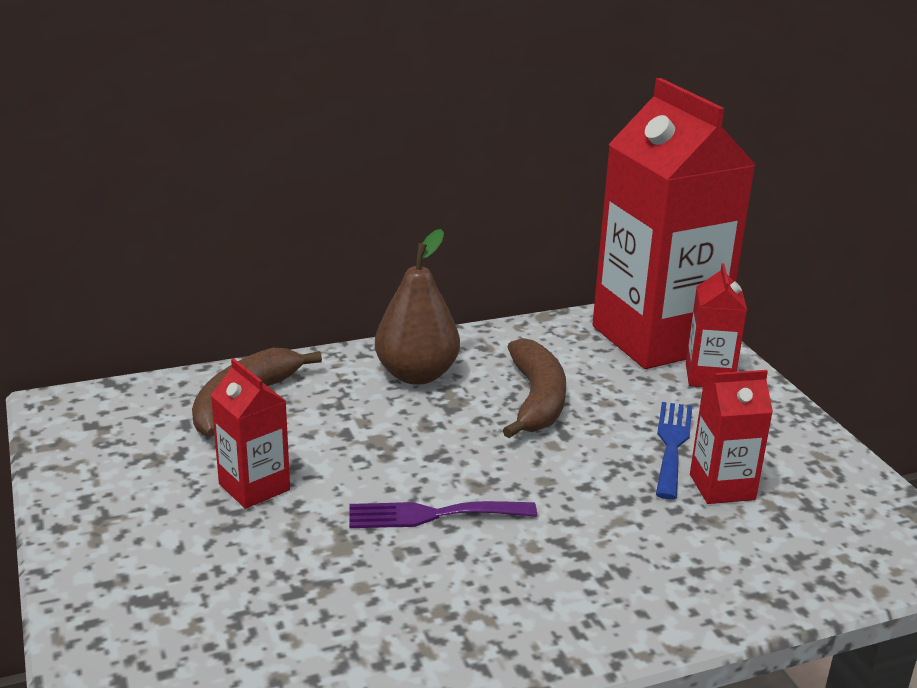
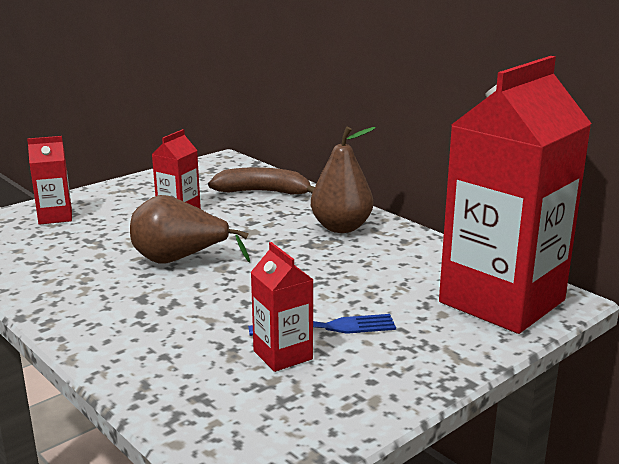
camera: 70 degrees right, 5 degrees down
purple fork [349,501,537,528] -> brown pear [130,195,250,264]
brown banana [503,338,566,438] -> none
red carton [686,263,747,387] -> red carton moved to [27,136,72,225]

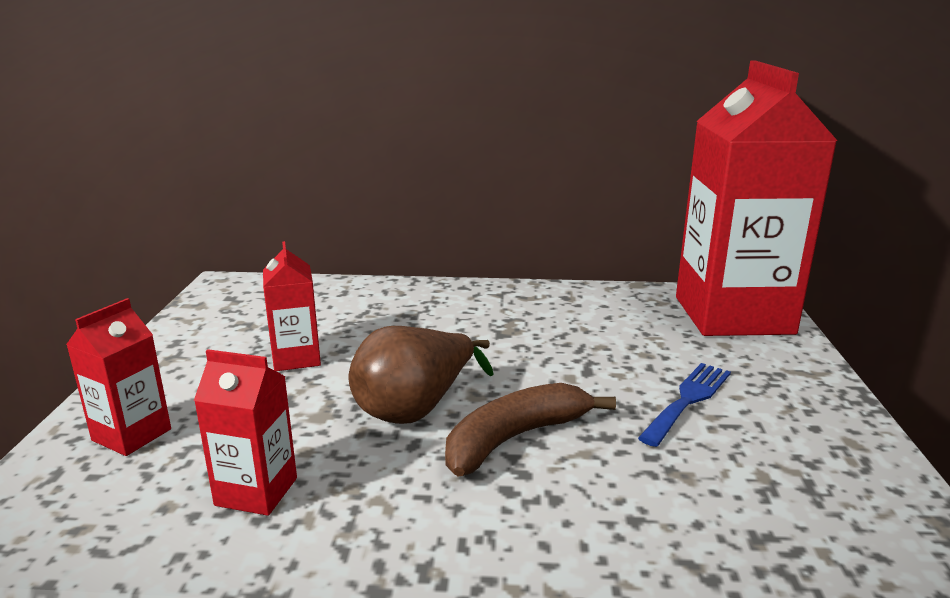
camera: 45 degrees left, 0 degrees up
brown banana [208,167,315,195] -> brown banana moved to [445,383,616,476]
red carton [251,242,313,372] -> red carton moved to [194,349,297,516]
brown pear [311,127,375,233] -> none

